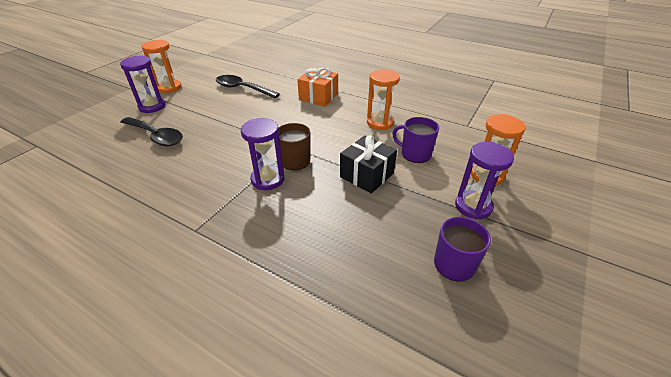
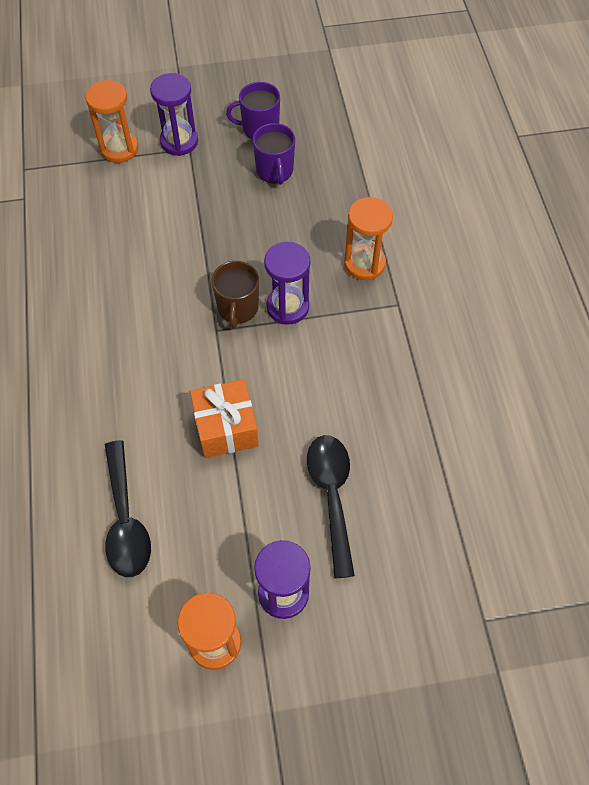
camera: 130 degrees left, 20 degrees up
orange gift [297,67,338,107] -> orange gift moved to [190,379,259,458]
black gift [340,135,397,194] -> none
orange hourglass [367,69,400,130] -> orange hourglass moved to [344,197,393,280]
purple mug [392,117,439,163] -> purple mug moved to [253,123,295,185]

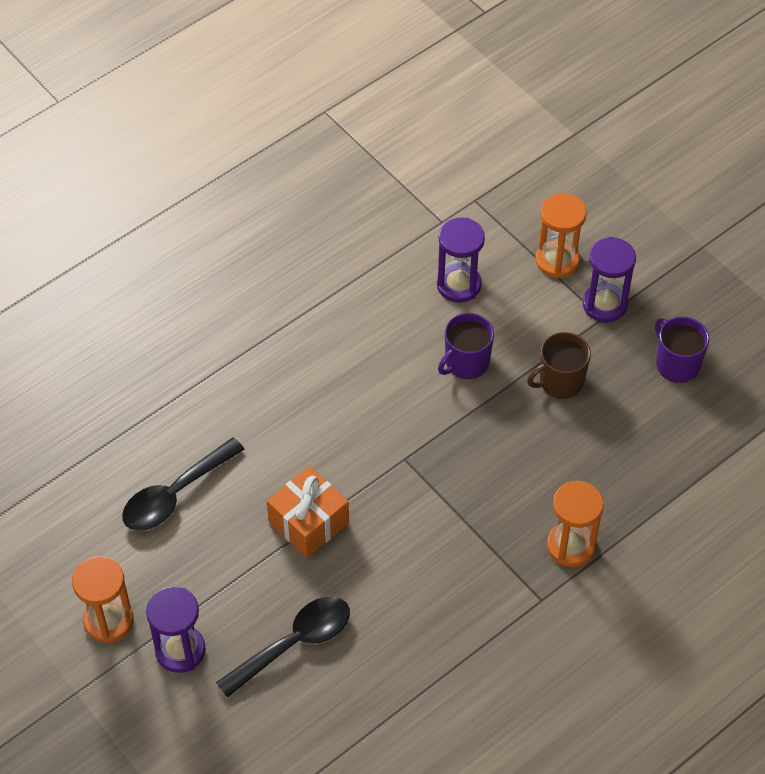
camera: 60 degrees right, 5 degrees down
brown mug [212,261,259,329] -> brown mug moved to [527,332,591,399]
purple mug [253,123,295,185] -> purple mug moved to [438,313,494,379]
purple hourglass [264,242,311,325] -> purple hourglass moved to [437,218,485,303]

